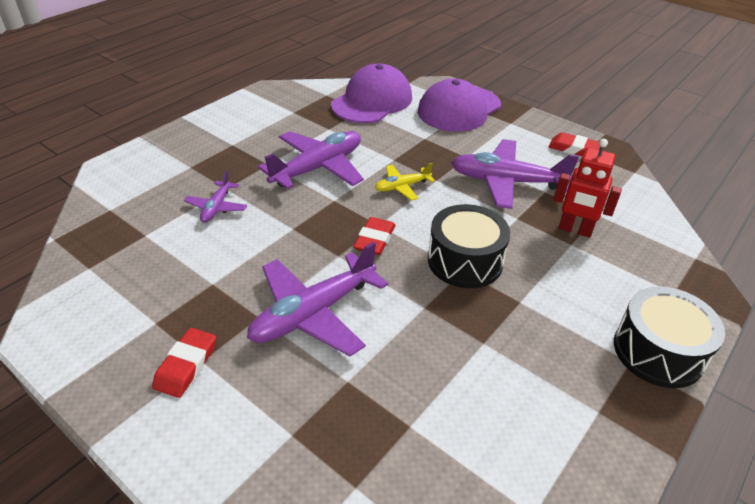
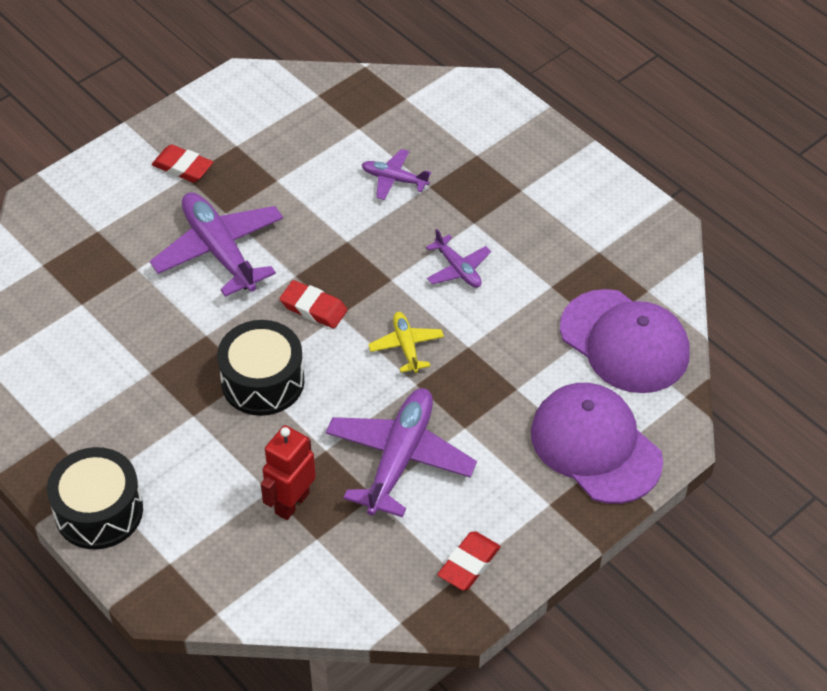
camera: 100 degrees right, 10 degrees up
purple plane [258,131,364,189] -> purple plane [426,228,491,288], size x0.52

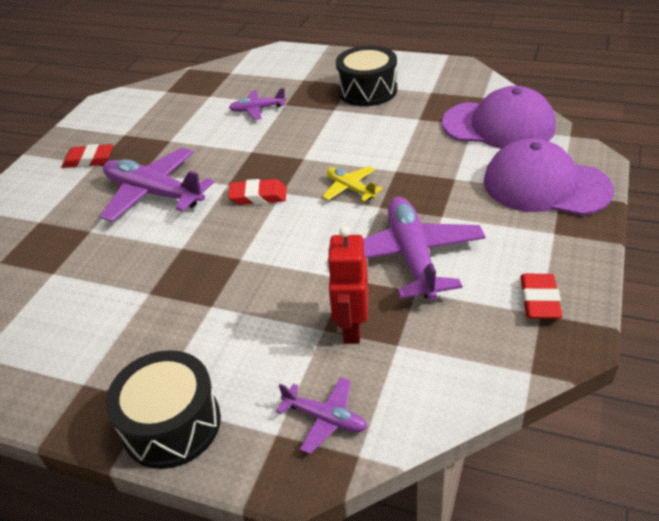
camera: 25 degrees left, 10 degrees down
black drum [217,320,304,416] -> black drum moved to [336,46,397,106]
purple plane [426,228,491,288] -> purple plane moved to [276,377,367,454]

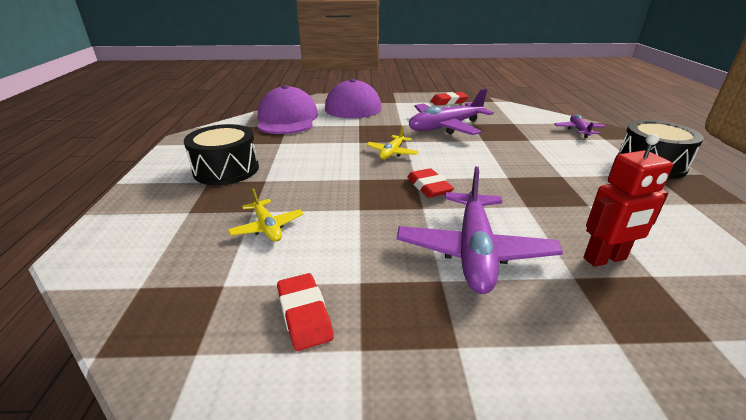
camera: 115 degrees left, 10 degrees down
red eraser [62,144,113,168] -> red eraser moved to [277,273,334,351]
purple plane [229,88,286,120] -> yellow plane [228,188,304,242]
red robot [327,226,369,344] -> red robot moved to [584,133,673,267]

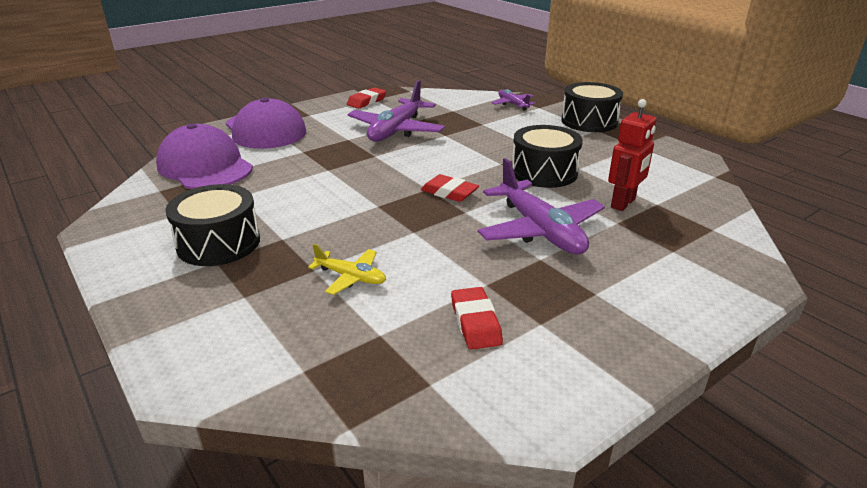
camera: 35 degrees left, 0 degrees up
red eraser [277,273,334,351] -> red eraser turned 45 degrees clockwise [451,287,503,350]
yellow plane [366,126,419,160] -> none
none -> black drum [512,125,583,188]

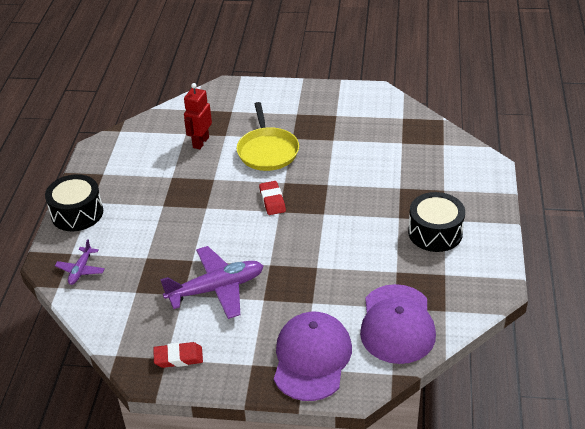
camera: 135 degrees left, 10 degrees up
yellow plane [308,244,386,295] -> none
red eraser [451,287,503,350] -> none
purple plane [478,158,605,255] -> yellow pan [236,102,299,171]
black drum [512,125,583,188] -> none
red robot [608,99,656,211] -> red robot turned 60 degrees counterclockwise [184,83,212,149]

